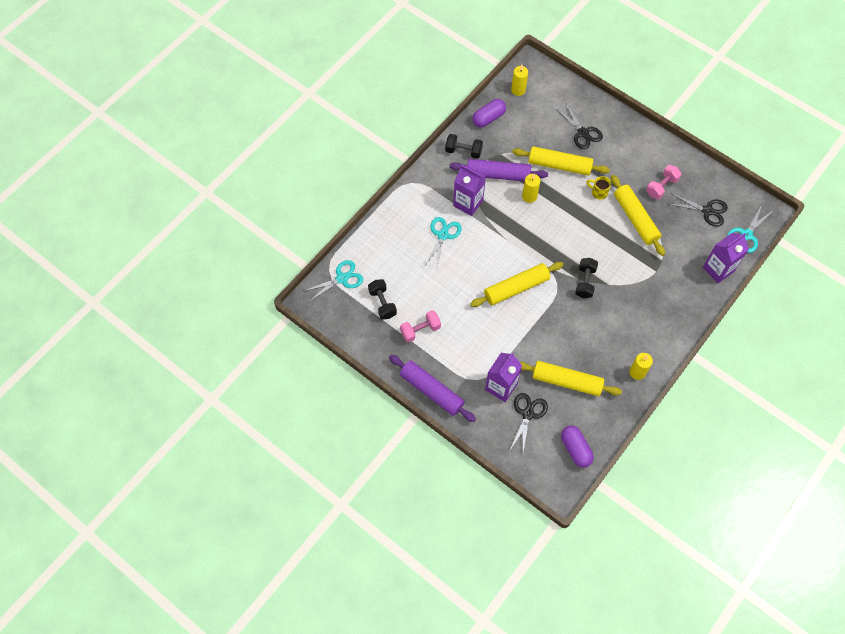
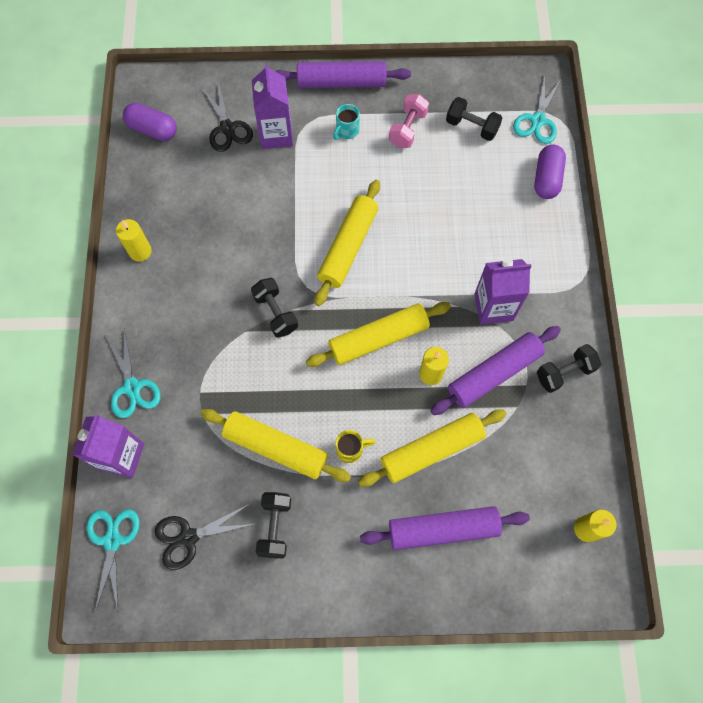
camera: 140 degrees right, 5 degrees up
turquoise scissors [424,217,462,271] -> turquoise scissors moved to [106,328,161,418]
purple capsule [472,99,506,128] -> purple capsule moved to [534,145,566,199]
yellow rolling pin [520,361,622,396] -> yellow rolling pin moved to [306,302,451,367]
black scissors [556,104,603,149] -> purple rolling pin [360,506,530,550]
pink dumbbell [646,165,682,200] -> black dumbbell [256,492,291,558]
none -> turquoise mug [333,104,360,140]

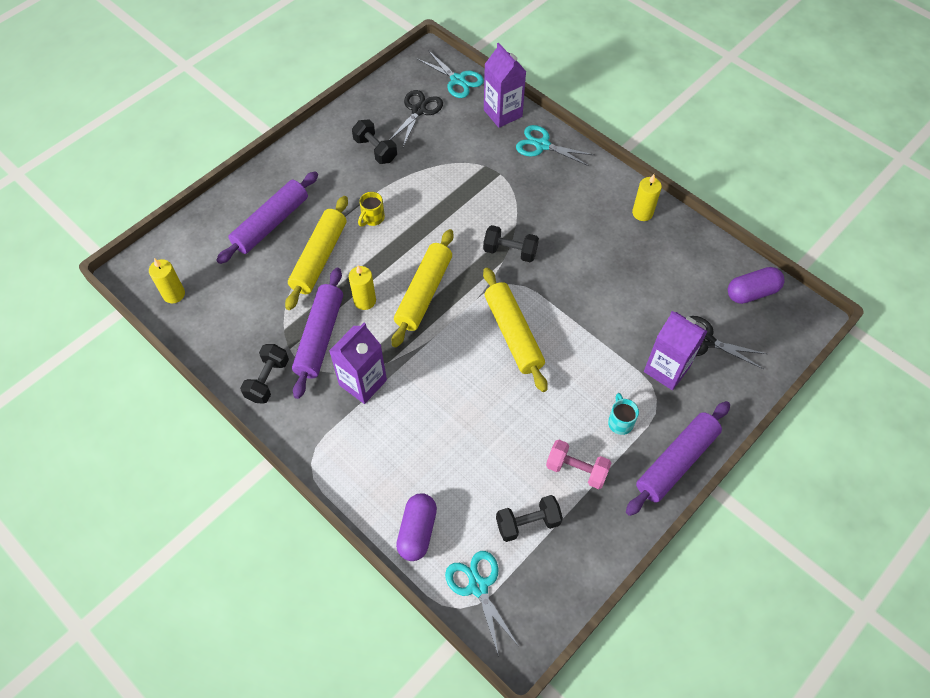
camera: 135 degrees right, 10 degrees down
yellow rolling pin [201,409,351,482] -> none
pink dumbbell [389,94,429,148] -> pink dumbbell turned 45 degrees counterclockwise [546,440,611,489]
purple capsule [534,145,566,199] -> purple capsule turned 45 degrees clockwise [396,493,437,561]

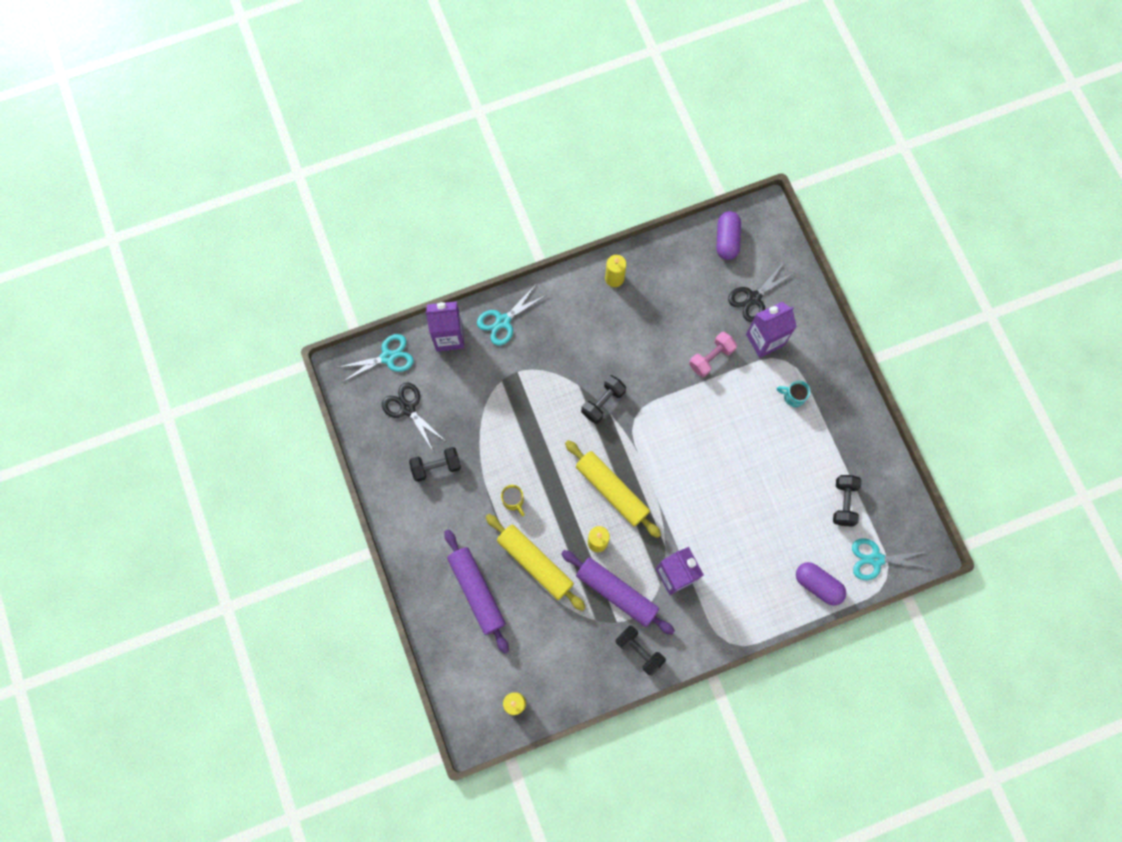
camera: 65 degrees left, 15 degrees up
yellow rolling pin [483,268,548,392] -> none
pink dumbbell [546,440,611,489] -> pink dumbbell moved to [689,332,737,377]
purple rolling pin [626,401,730,516] -> none

